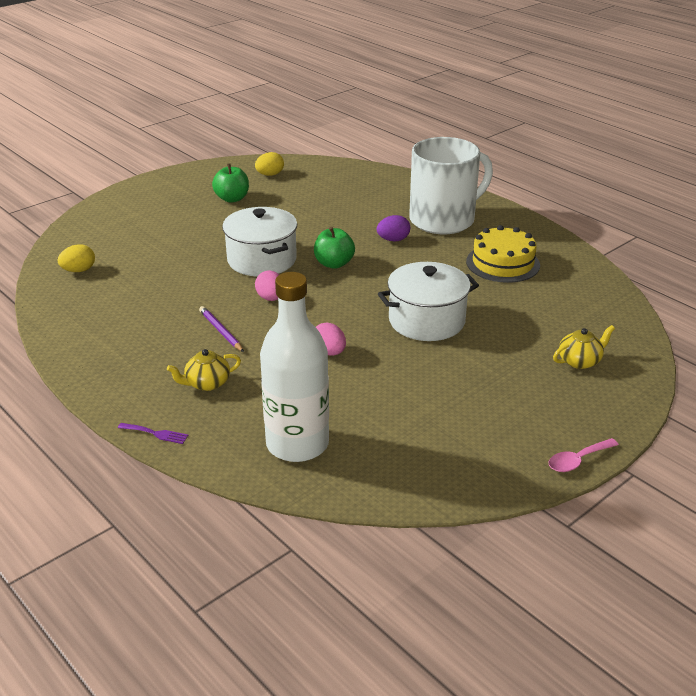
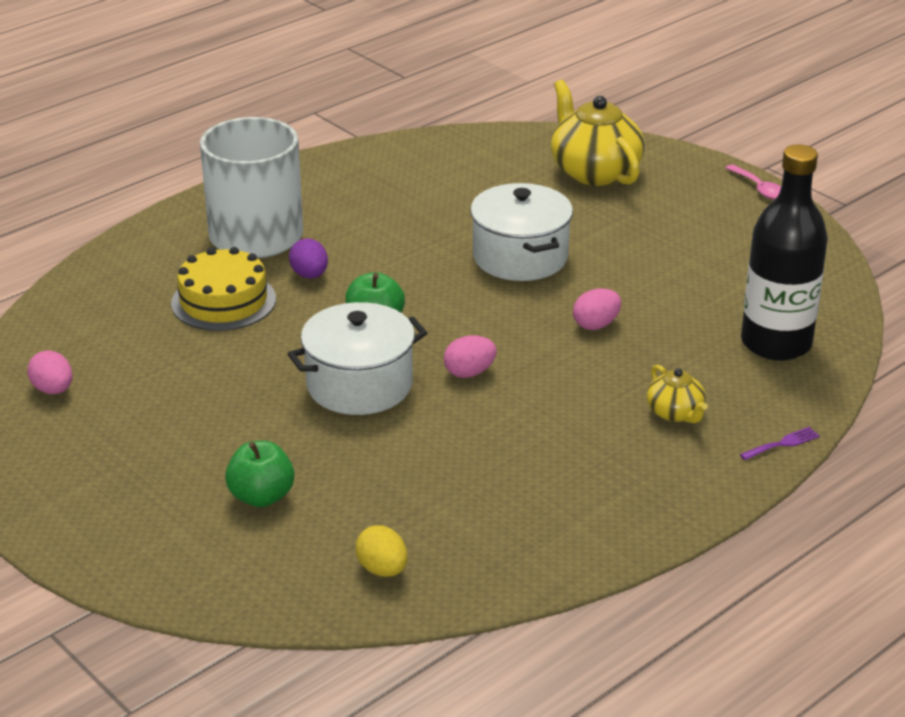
camera: 90 degrees left, 0 degrees up
purple fork [118,423,188,444] -> purple fork turned 45 degrees clockwise [740,427,820,460]
purple pencil [199,306,244,352] -> none
green apple [212,163,249,203] -> green apple moved to [225,441,294,507]
yellow egg [255,152,284,176] -> pink egg [27,350,73,394]
white bottle [260,272,329,462] -> black bottle [741,144,828,361]
yellow cake [466,225,540,283] -> yellow cake moved to [171,247,276,331]
yellow teapot [553,325,615,369] -> yellow teapot [551,80,644,186], size x1.95

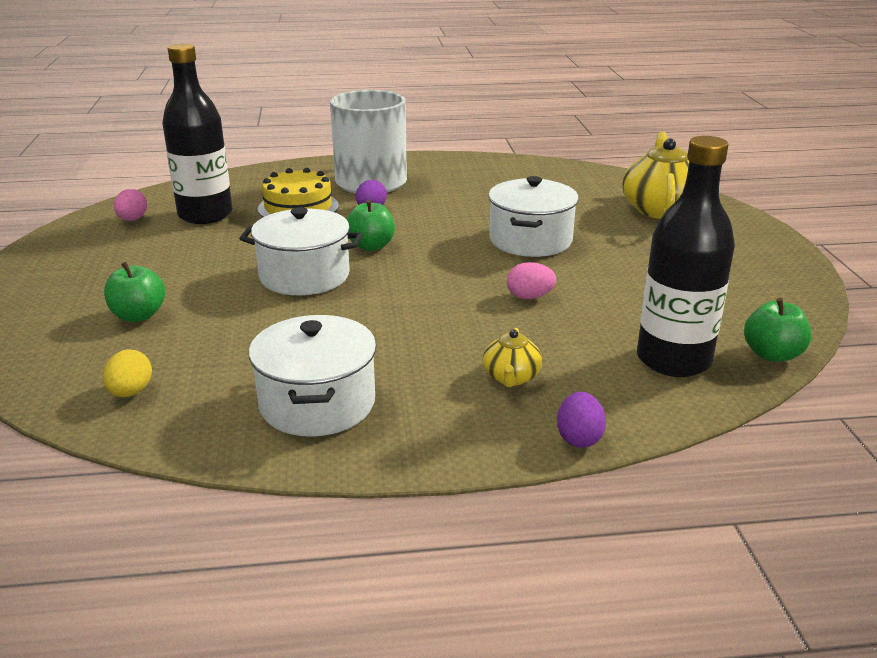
camera: 35 degrees right, 5 degrees down
pink egg [444,335,497,378] -> none
pink spoon [726,164,781,199] -> none
purple fork [740,427,820,460] -> purple egg [557,392,606,448]
none -> black bottle [162,44,232,224]
none -> white pot [249,315,376,436]
none -> green apple [744,298,812,362]

